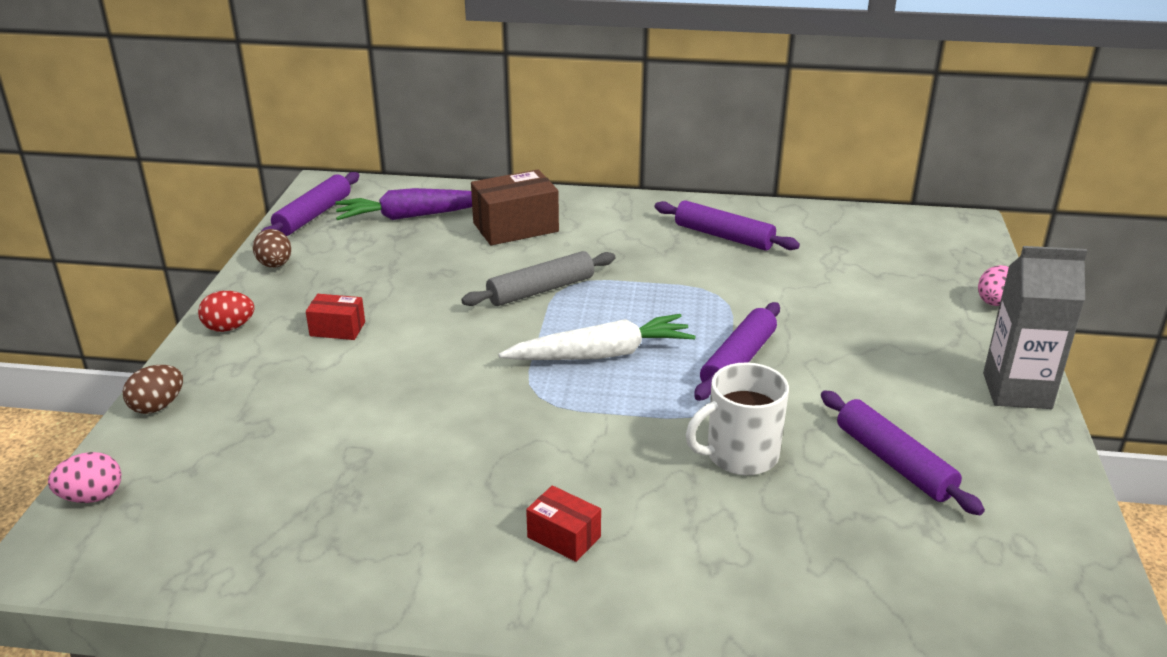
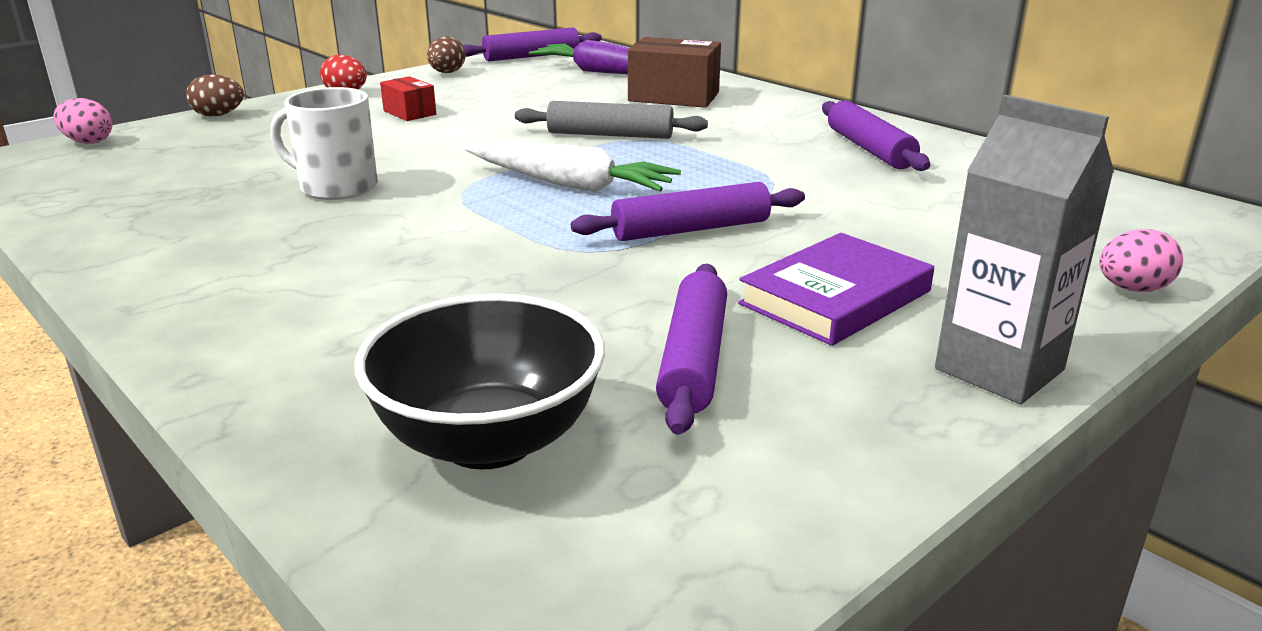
camera: 40 degrees right, 5 degrees down
red box [526,485,601,562] -> none
white mug [686,363,789,475] -> white mug moved to [271,87,378,200]
none -> black bowl [355,294,605,469]
none -> purple book [738,233,934,346]

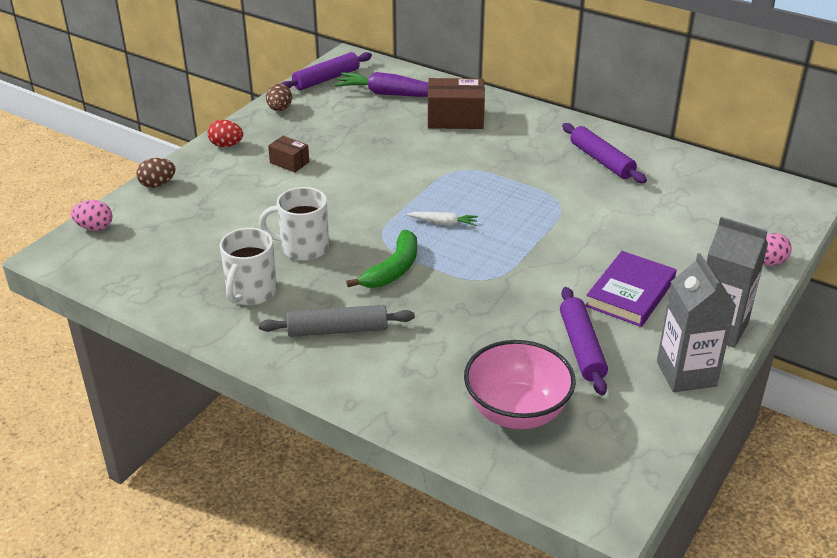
camera: 15 degrees left, 10 degrees up
black bowl [355,294,605,469] -> pink bowl [464,340,576,429]
red box [380,76,436,121] -> brown box [268,136,309,172]
white carrot [465,141,681,192] -> white carrot [406,212,478,226], size x0.50
grey rolling pin [515,101,708,139] -> grey rolling pin moved to [259,305,415,337]
purple rolling pin [571,182,805,241] -> none
none -> white mug [220,228,277,305]
none -> green banana [346,230,417,288]
none -> grey carton [657,253,736,392]

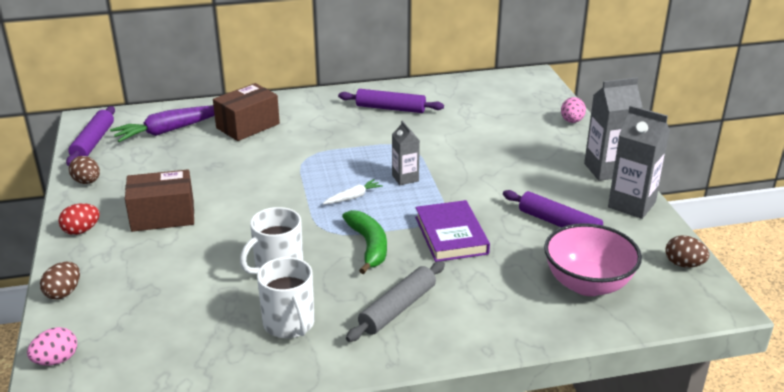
camera: 45 degrees left, 5 degrees down
brown box [268,136,309,172] -> brown box [125,169,194,232], size x1.81
purple book [585,251,677,327] -> purple book moved to [415,200,490,262]
none -> grey carton [392,120,420,185]
none -> brown egg [665,235,709,268]

